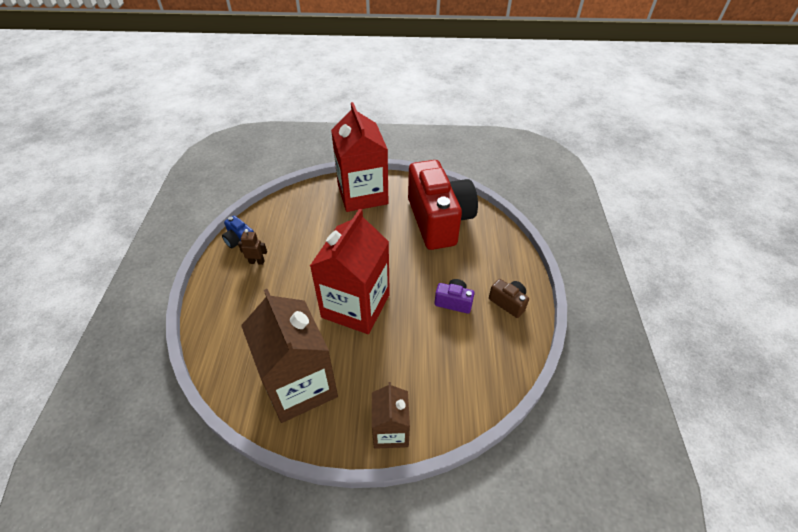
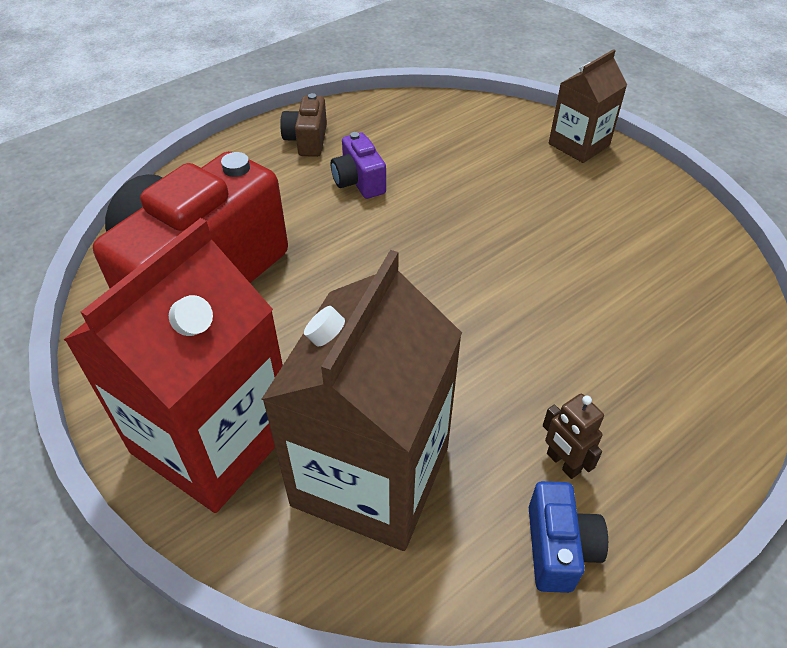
camera: 130 degrees left, 0 degrees up
brown carton [241,289,338,423] -> brown carton moved to [261,250,462,551]
red carton [310,209,390,334] -> none

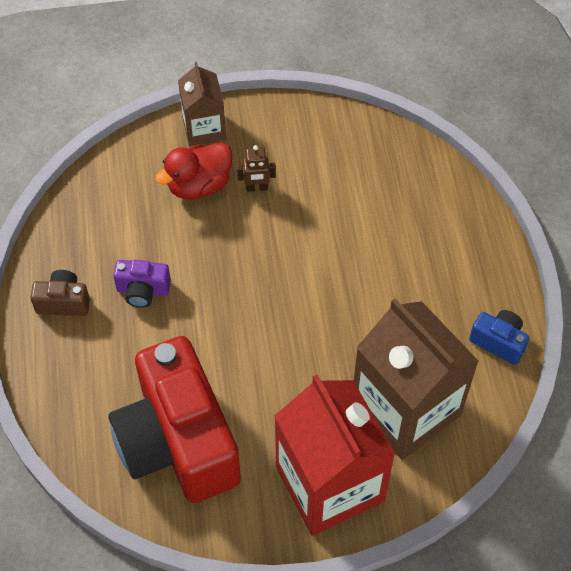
camera: 60 degrees left, 10 degrees up
brown camera [280,93,327,157] -> brown camera turned 150 degrees clockwise [30,270,90,316]
brown robot [543,394,604,479] -> brown robot moved to [237,145,276,192]
none -> red duck [155,142,233,199]

